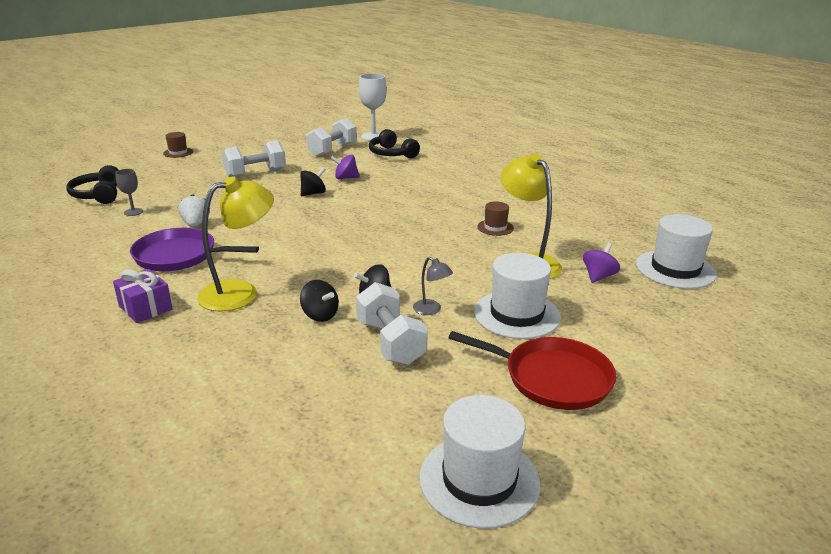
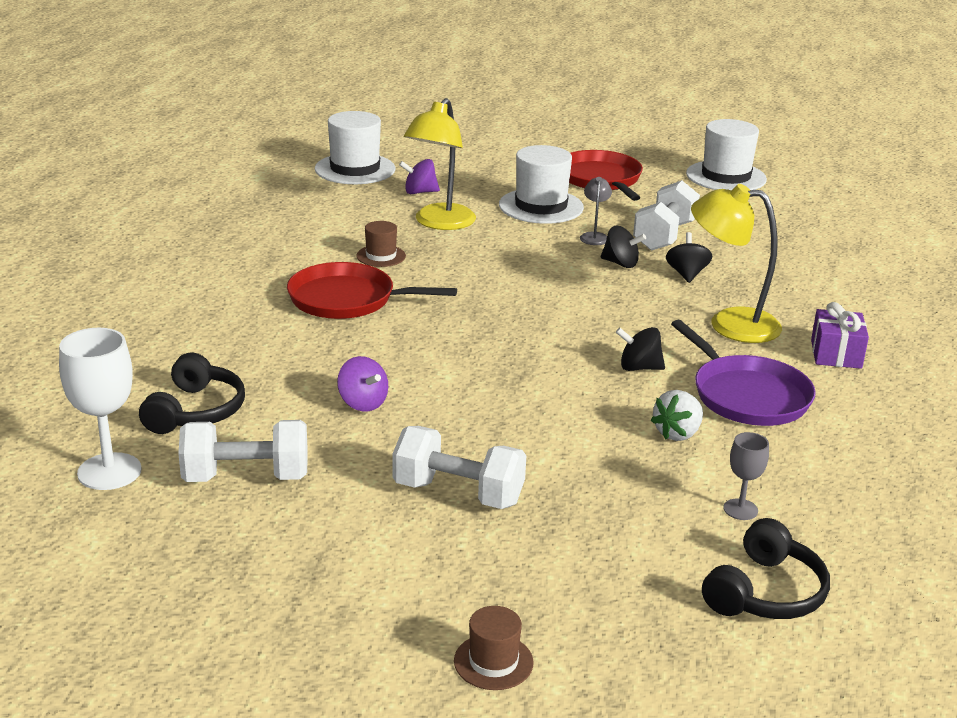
camera: 130 degrees left, 0 degrees up
black spinning top [300,168,326,196] -> black spinning top moved to [616,327,665,371]
none -> red pan [287,262,457,319]

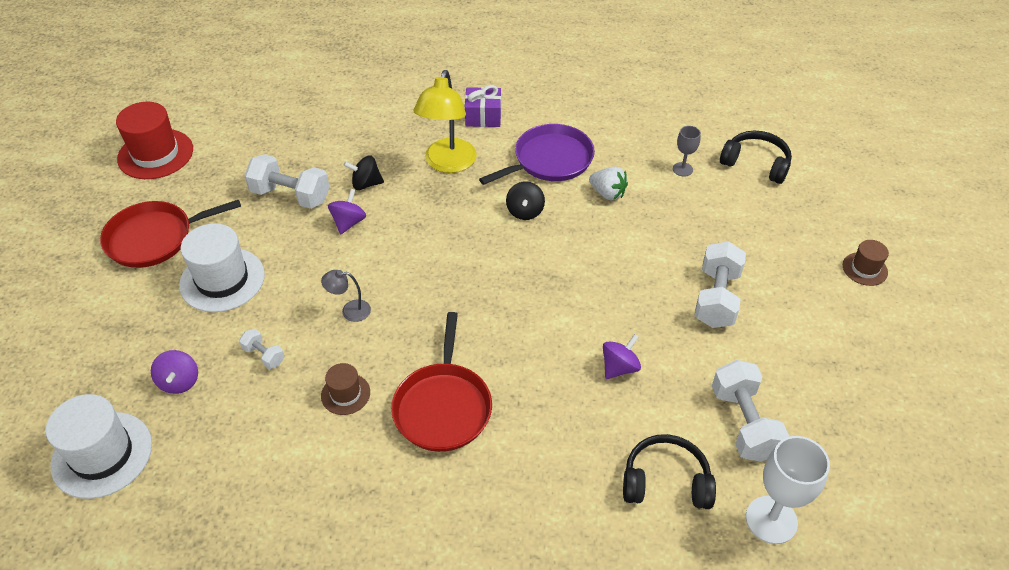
camera: 95 degrees left, 20 degrees up
yellow lamp [404,98,476,230] -> white dumbbell [239,329,285,369]
grey lamp [580,177,612,245] -> grey lamp moved to [321,270,371,322]
black spinning top [601,226,646,268] -> purple spinning top [328,189,366,234]
white hat [686,119,767,191] -> red hat [116,102,193,179]

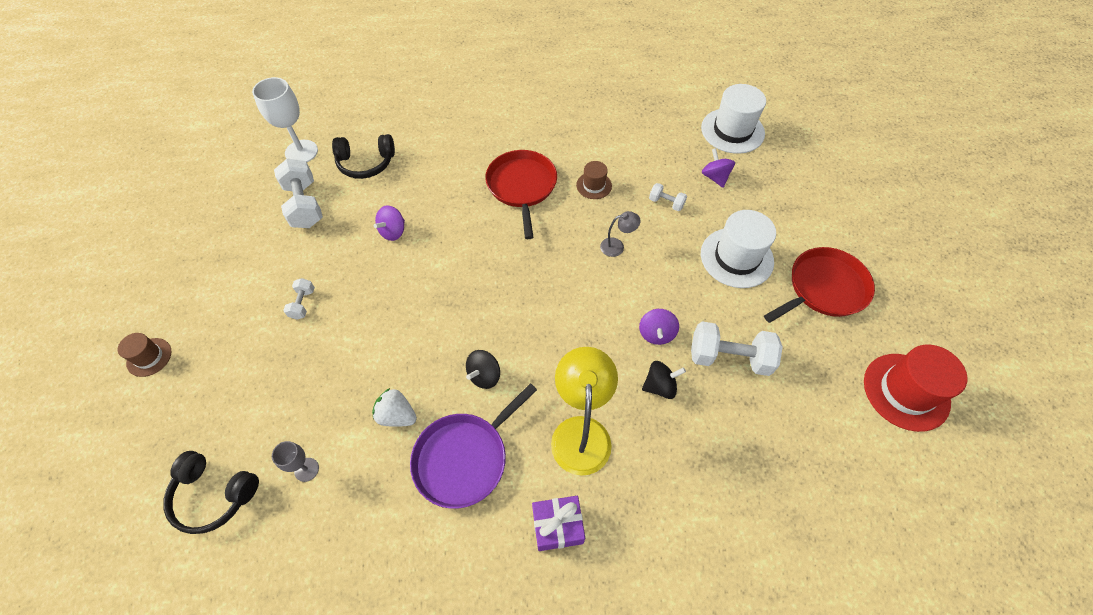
camera: 170 degrees right, 10 degrees up
black spinning top [506,181,545,220] -> black spinning top turned 135 degrees counterclockwise [466,350,500,389]
white dumbbell [695,241,746,328] -> white dumbbell [283,278,315,319], size x0.51

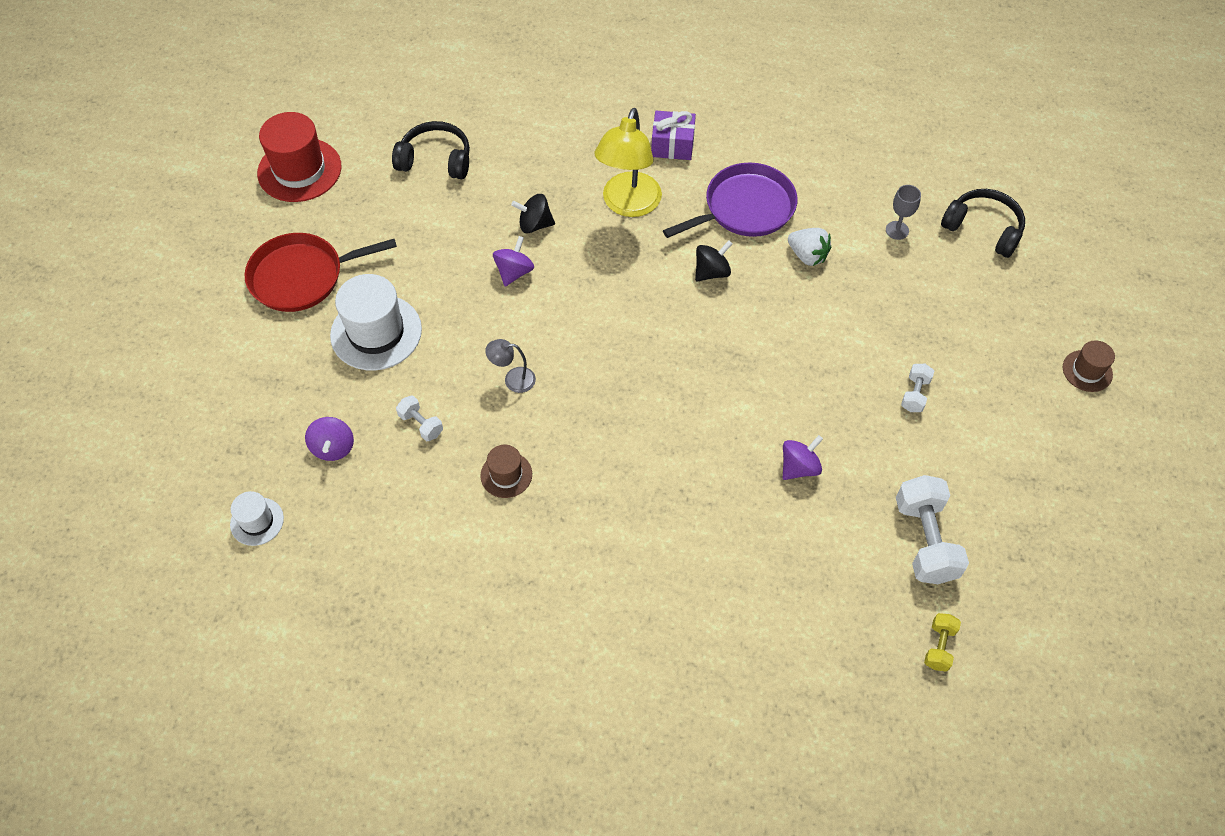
camera: 165 degrees left, 0 degrees up
white goblet [252,77,318,162] -> yellow dumbbell [924,613,961,672]
black headphones [332,134,395,179] -> black headphones moved to [392,121,470,179]
red pan [485,150,557,239] -> none
white dumbbell [691,321,783,376] -> none
white hat [701,84,766,154] -> white hat [230,491,284,546], size x0.53

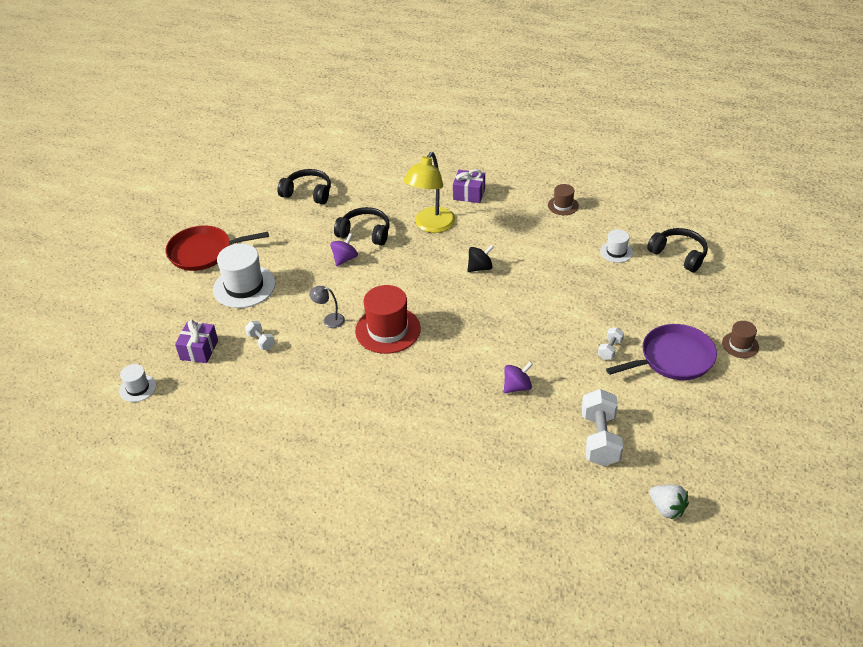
camera: 10 degrees right, 15 degrees down
red hat [257,112,342,202] -> red hat moved to [355,285,421,354]
purple spinning top [305,417,354,461] -> purple gift [175,320,218,363]
brown hat [480,445,532,498] -> brown hat moved to [548,184,579,215]
black spinning top [511,194,555,233] -> black headphones [334,207,390,246]
purple pan [663,163,797,238] -> purple pan moved to [606,324,717,380]
white strawberry [788,228,831,266] -> white strawberry moved to [649,485,689,519]
grey goblet [886,185,921,240] -> white hat [600,229,633,263]
yellow dumbbell [924,613,961,672] -> none

